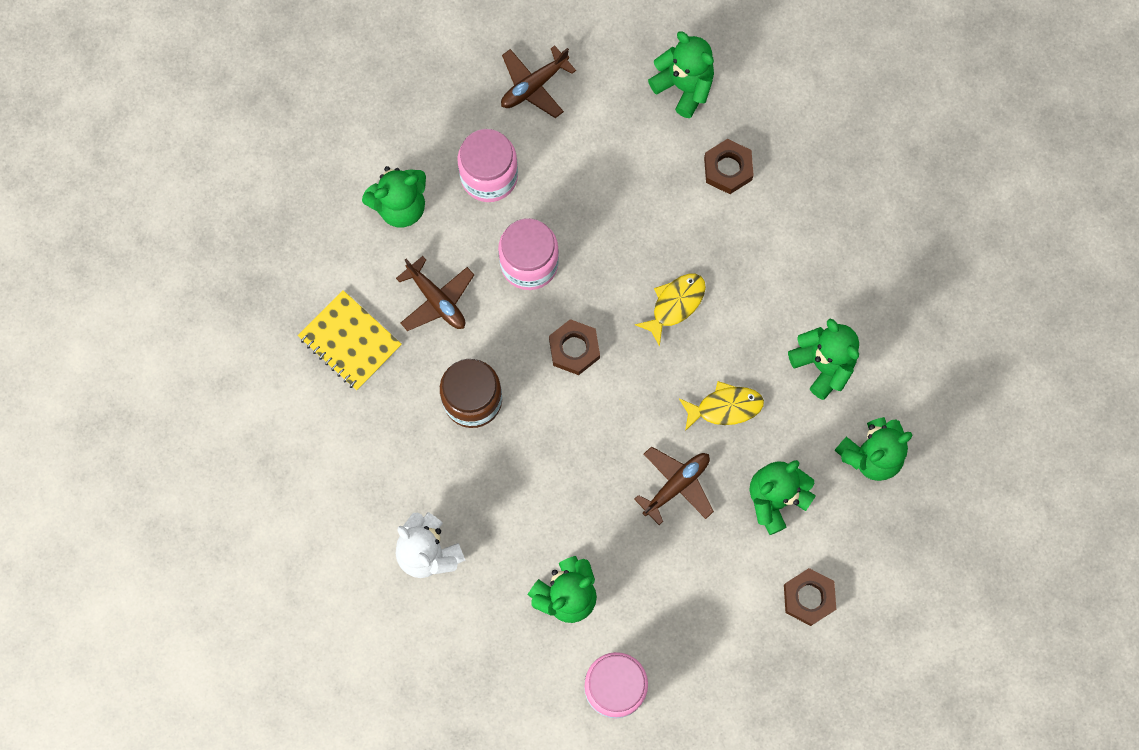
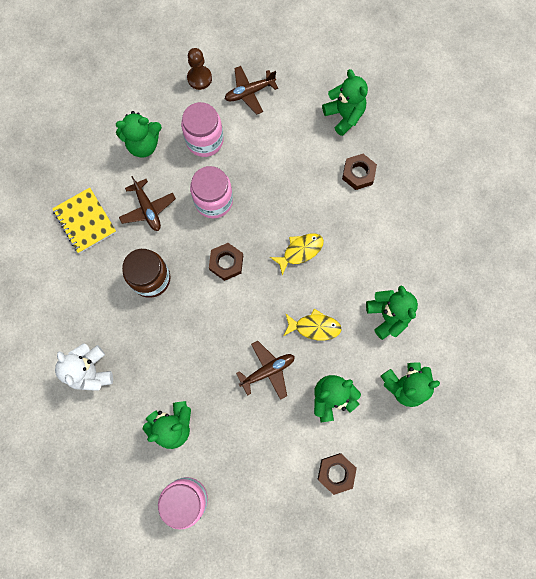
camera: 15 degrees right, 0 degrees up
none -> brown pawn [187,48,212,90]

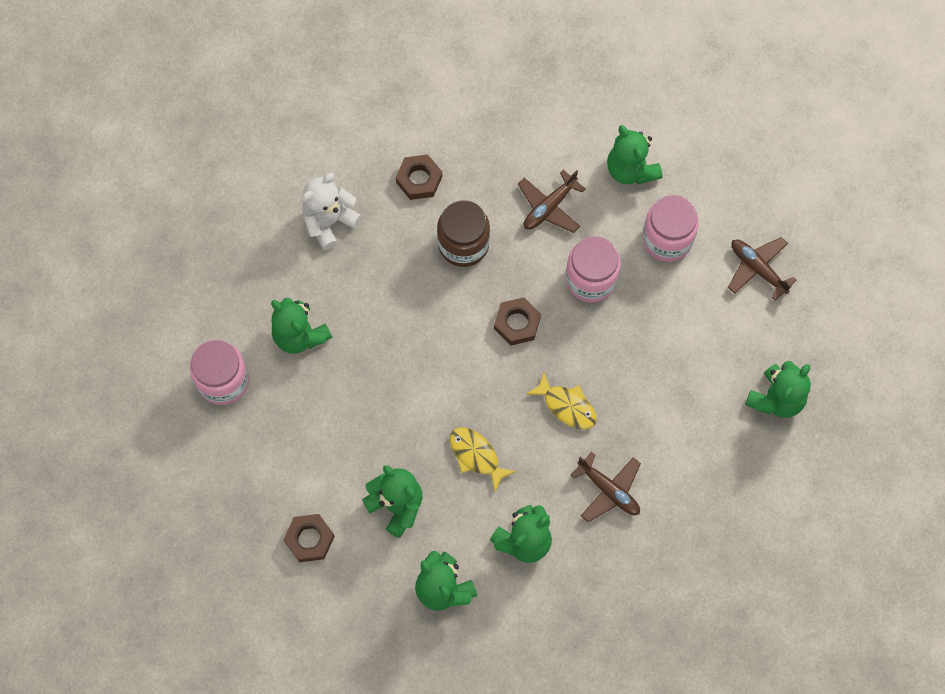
camera: 70 degrees right, 5 degrees down
yellow notebook [52,188,116,253] -> none
brown pawn [187,48,212,90] -> none
brown plane [236,341,295,400] -> brown plane moved to [571,452,641,522]
yellow fish [284,309,342,340] -> yellow fish turned 150 degrees clockwise [450,427,516,492]
brown nut [342,154,377,190] -> brown nut moved to [396,154,442,200]

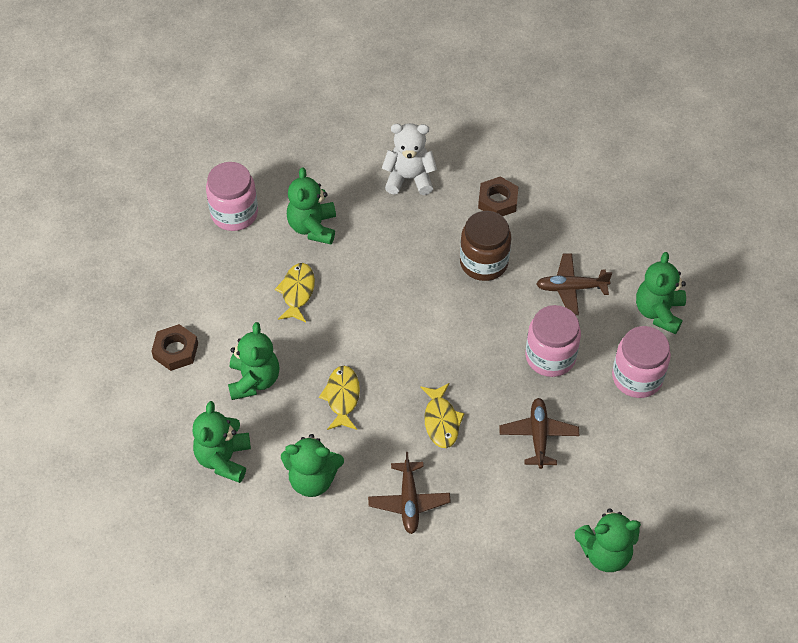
camera: 45 degrees right, 15 degrees down
brown nut [494,297,541,346] -> none
brown plane [728,237,797,301] -> brown plane moved to [499,398,579,469]
none -> yellow fish [275,263,315,322]

